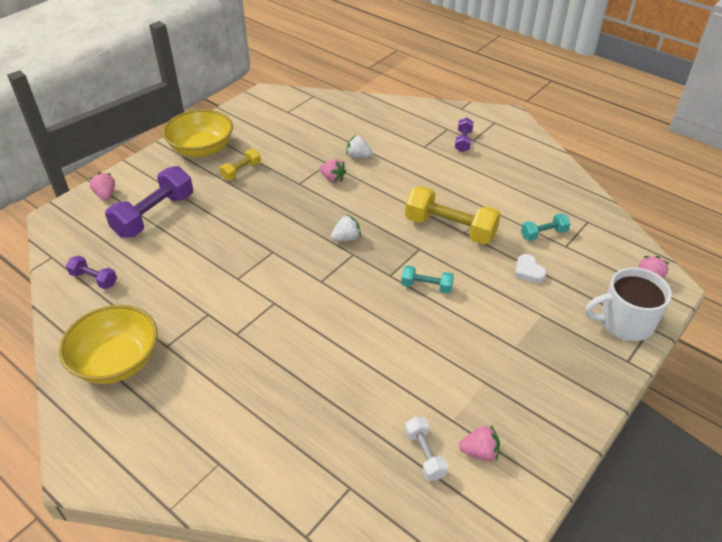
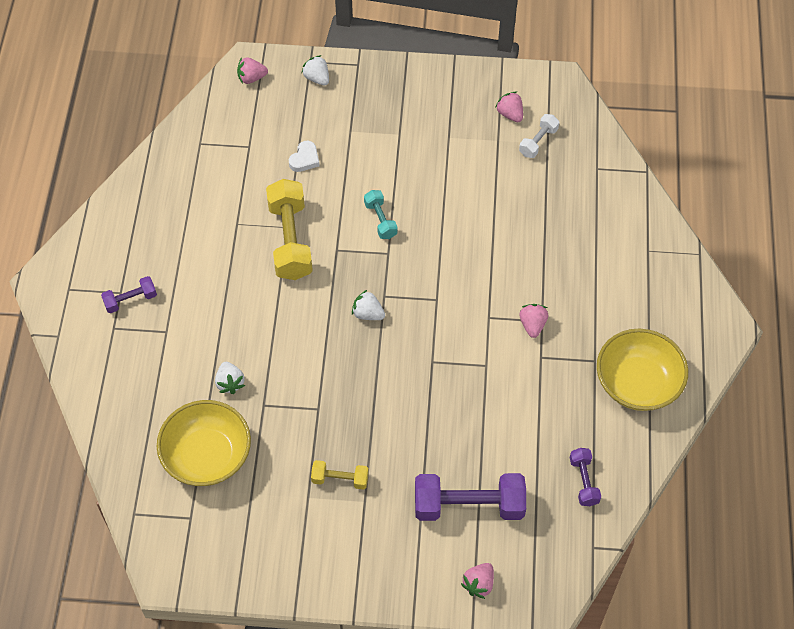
camera: 125 degrees left, 15 degrees up
yellow bowl [163,109,233,157] -> yellow bowl moved to [157,400,251,486]
pink strawberry [320,159,346,183] -> pink strawberry moved to [519,304,548,338]
turquoise dumbbell [521,213,571,241] -> none
white mug [585,267,672,341] -> white strawberry [302,55,329,86]

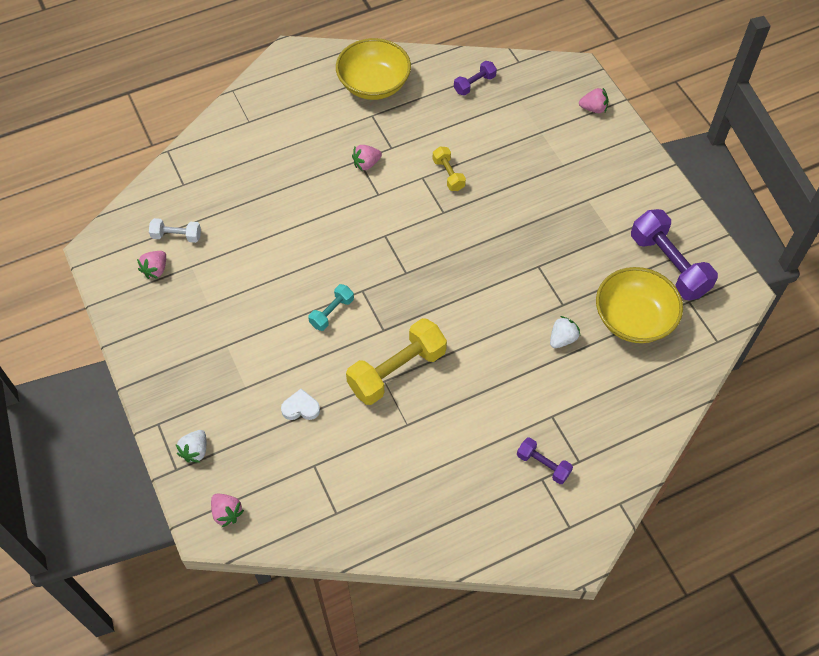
camera: 120 degrees left, 0 degrees up
yellow dumbbell [311,460,369,490] -> yellow dumbbell moved to [433,147,466,191]
white strawberry [352,290,385,320] -> none
purple dumbbell [415,473,526,521] -> purple dumbbell moved to [631,209,718,301]

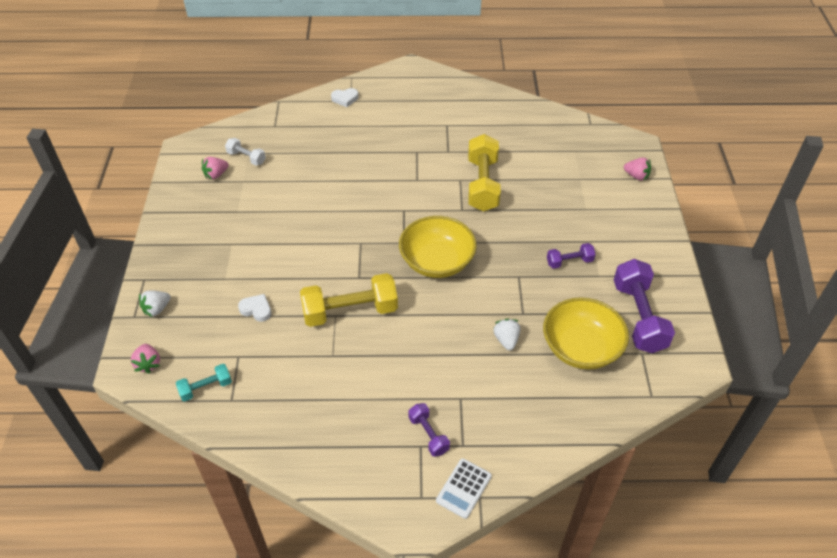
camera: 25 degrees right, 10 degrees down
turquoise dumbbell [308,284,354,331] -> turquoise dumbbell moved to [176,364,232,401]
yellow bowl [336,38,411,100] -> yellow bowl moved to [399,216,477,278]
pink strawberry [352,145,382,171] -> none
yellow dumbbell [433,147,466,191] -> yellow dumbbell [468,134,501,212], size x1.94
purple dumbbell [454,61,497,96] -> purple dumbbell moved to [547,243,596,269]
white strawberry [550,316,580,348] -> white strawberry turned 75 degrees counterclockwise [494,319,520,350]
none -> white heart [331,88,359,107]
none -> white calculator [436,458,492,519]

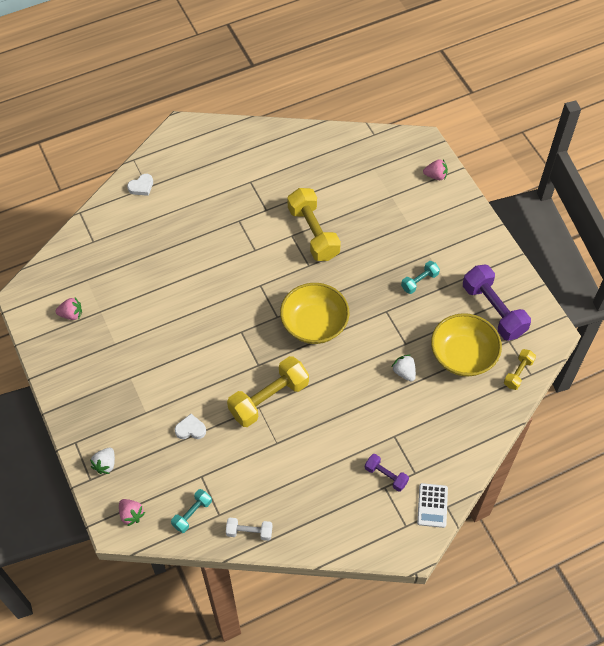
camera: 25 degrees left, 10 degrees up
pink strawberry [202,157,229,179] -> pink strawberry turned 120 degrees counterclockwise [56,298,82,320]
white dumbbell [225,138,266,166] -> white dumbbell moved to [226,518,272,541]
purple dumbbell [547,243,596,269] -> turquoise dumbbell [401,261,440,294]
none -> yellow dumbbell [504,349,536,390]

